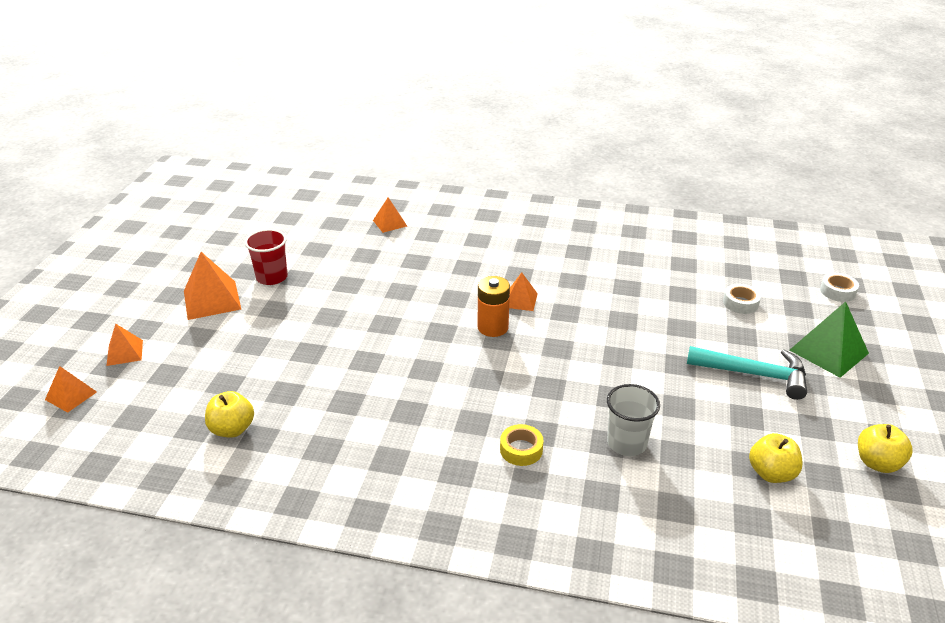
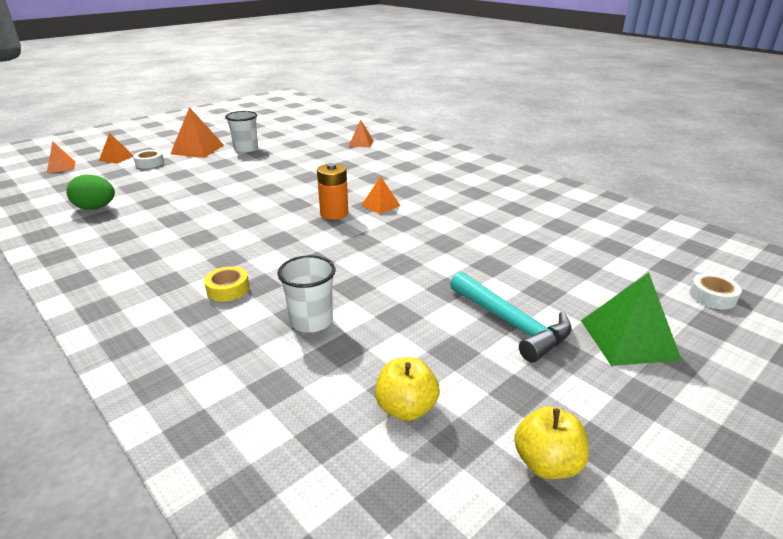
camera: 35 degrees right, 5 degrees down
yellow apple [205,391,254,438] -> green egg [66,174,115,210]
red cup [245,229,288,285] -> white cup [225,111,258,153]
white tape [723,284,761,314] -> white tape moved to [133,150,164,168]

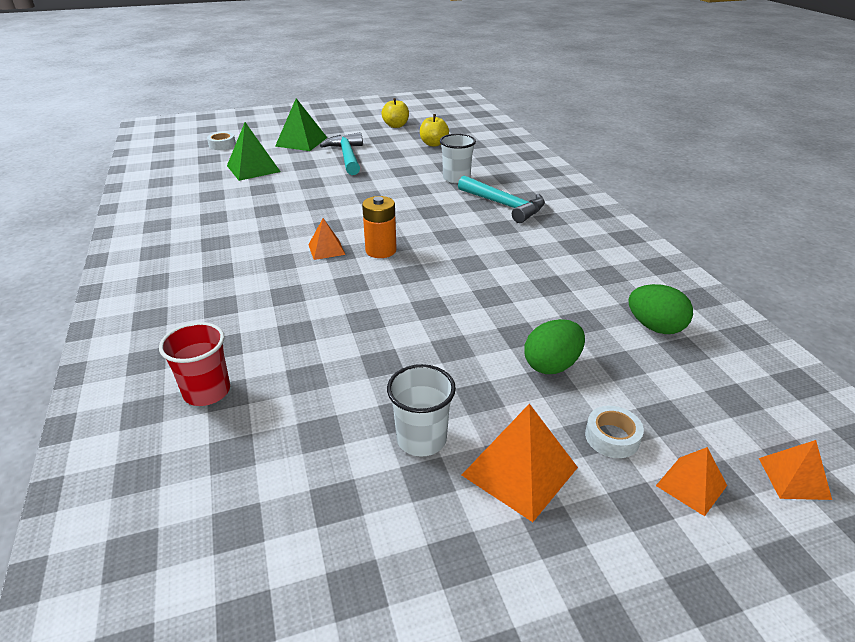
camera: 155 degrees left, 5 degrees up
yellow tape [204,266,249,301] -> turquoise hammer [458,175,545,223]
orange pyramid [349,119,374,147] -> red cup [159,322,230,406]
none -> green pyramid [227,122,281,181]
none -> green egg [524,319,585,374]

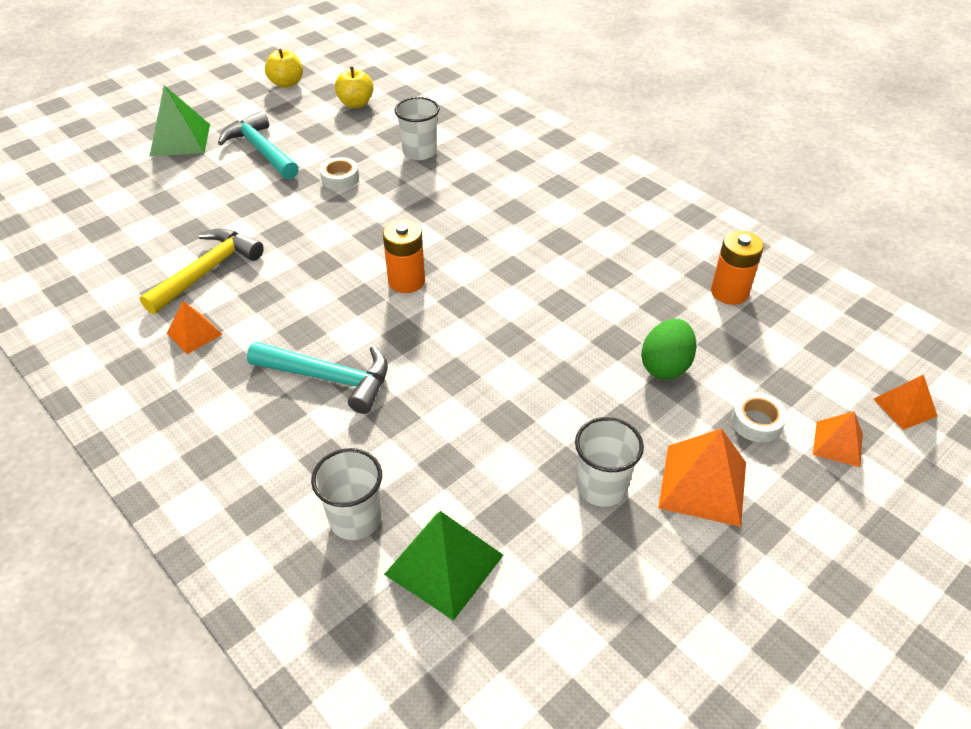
camera: 25 degrees left, 10 degrees up
red cup [159,322,230,406] -> white cup [311,448,382,540]
white tape [207,132,236,150] -> white tape moved to [320,157,359,190]
green pyramid [227,122,281,181] -> green pyramid moved to [384,511,504,621]
orange pyramid [308,218,345,260] -> orange pyramid moved to [167,301,223,354]
turquoise hammer [458,175,545,223] -> turquoise hammer moved to [247,342,388,414]
green egg [628,284,693,334] -> orange battery [711,231,764,305]
none -> yellow hammer [140,228,264,314]

